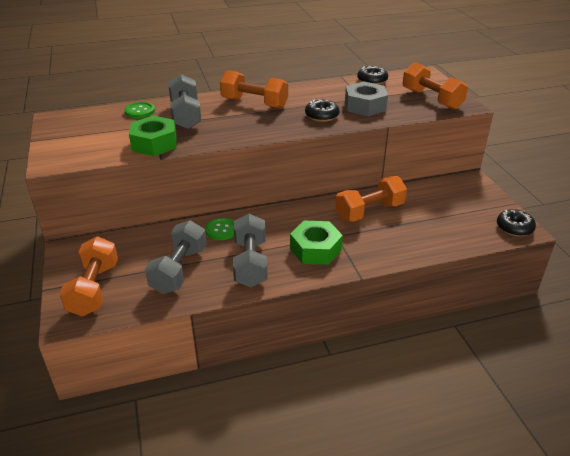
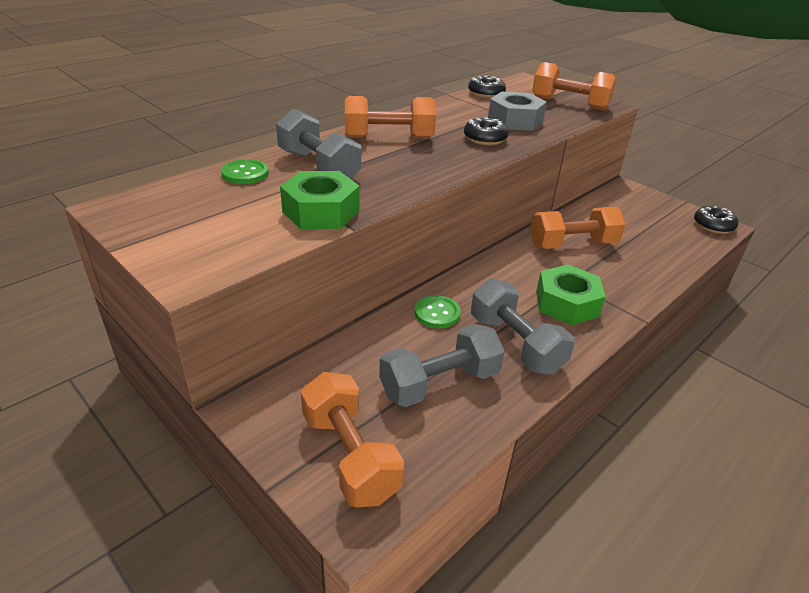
camera: 30 degrees left, 0 degrees up
grey dumbbell [145,220,207,294] -> grey dumbbell turned 75 degrees clockwise [379,324,505,407]
orange dumbbell [335,176,407,222] -> orange dumbbell turned 45 degrees clockwise [530,207,625,249]

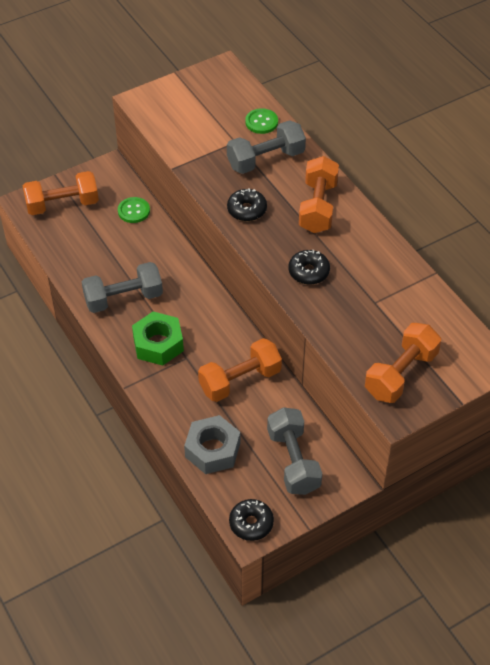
camera: 105 degrees right, 15 degrees up
green nut [280,171,360,229] -> none
grey dumbbell [379,324,505,407] -> grey dumbbell moved to [267,407,322,495]
green button [415,295,461,328] -> green button moved to [118,197,150,223]
black donut [468,76,506,98] -> black donut moved to [227,188,267,221]
grey nut [488,92,547,131] -> grey nut moved to [184,415,240,474]
orange dumbbell [530,207,625,249] -> orange dumbbell turned 60 degrees clockwise [198,338,282,402]

